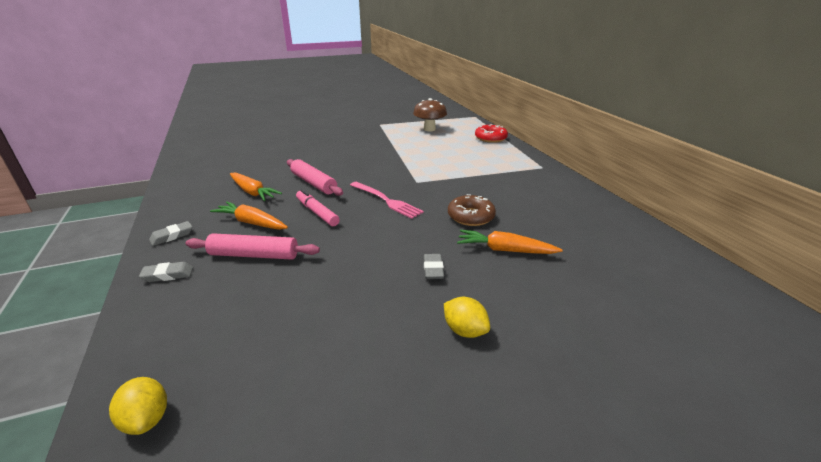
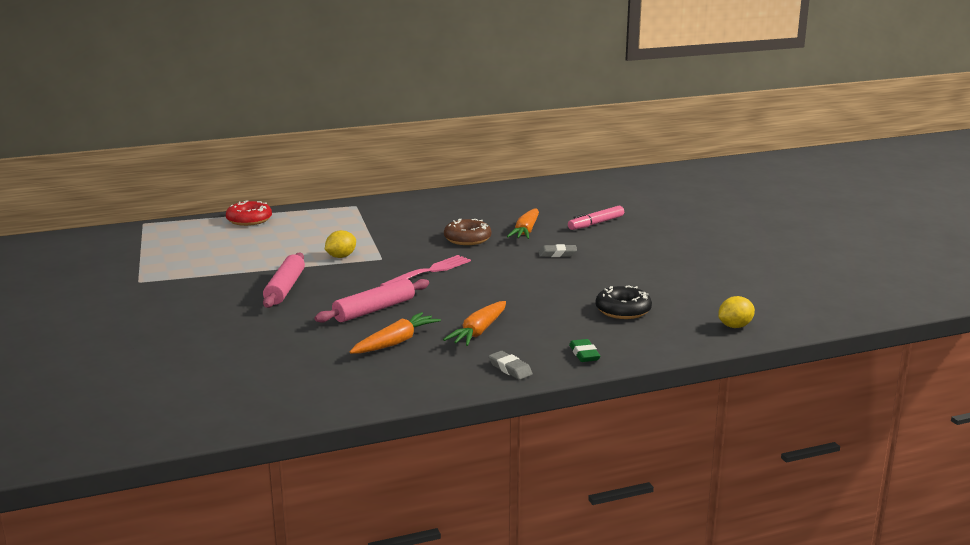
camera: 90 degrees left, 10 degrees down
grey eraser [139,262,193,282] -> green eraser [569,339,600,362]
pink rolling pin [186,233,320,260] -> pink rolling pin moved to [263,252,305,308]
pink marker [296,189,340,226] -> pink marker moved to [568,206,624,230]
brown mushroom [413,98,447,131] -> none
yellow lemon [444,297,490,338] -> yellow lemon moved to [325,230,356,258]
none -> black donut [595,285,652,319]

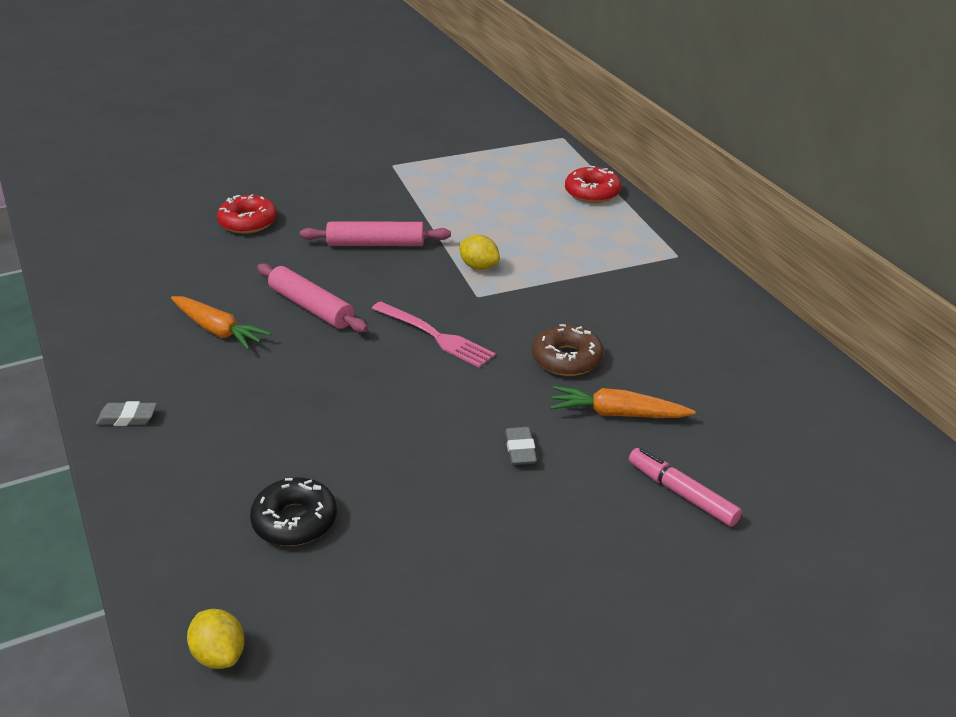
camera: 85 degrees right, 15 degrees up
orange carrot [443,301,506,346] -> none
grey eraser [489,351,533,380] -> grey eraser turned 45 degrees clockwise [96,401,157,426]
green eraser [569,339,600,362] -> none
none -> red donut [217,194,277,234]

